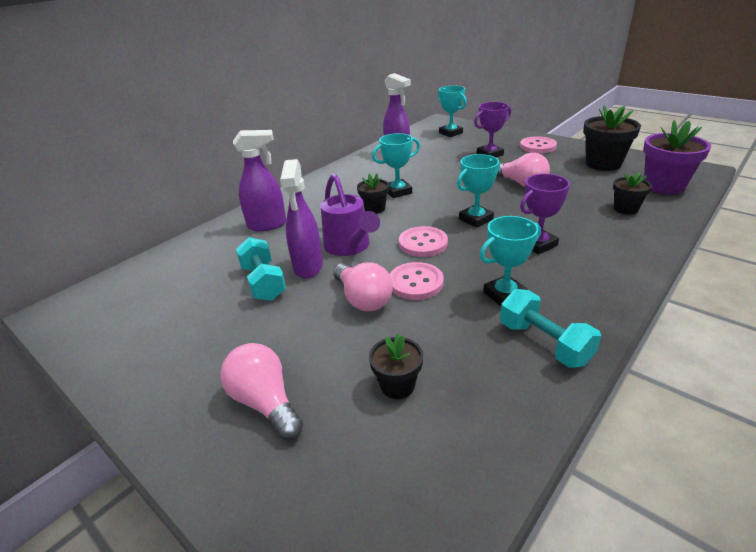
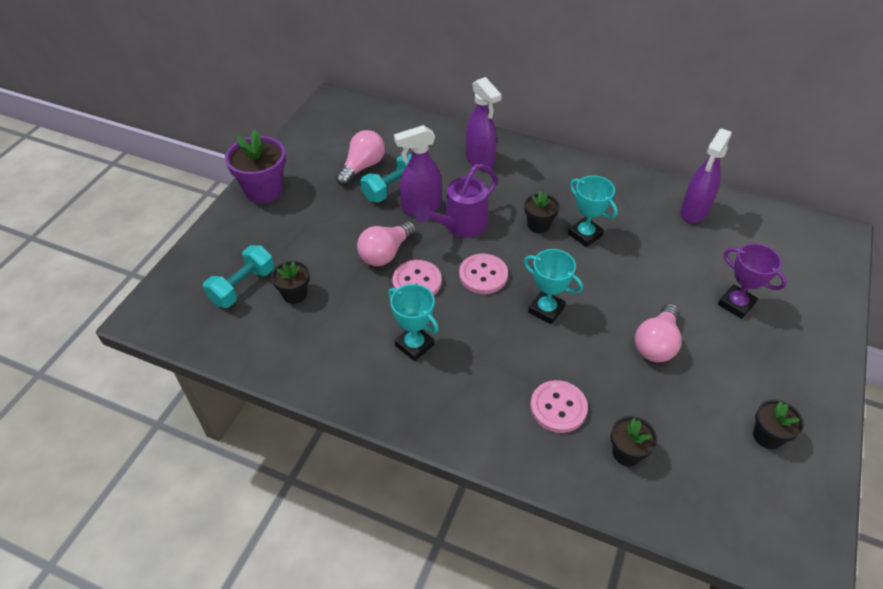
camera: 70 degrees right, 15 degrees up
pink light bulb [220,343,303,440] -> pink light bulb moved to [336,130,385,185]
turquoise trophy [438,86,467,137] -> none
turquoise dumbbell [500,289,601,368] -> turquoise dumbbell moved to [203,245,274,308]
pink button [520,136,557,153] -> pink button moved to [530,380,588,433]
purple trophy [520,174,570,255] -> none
black flower pot [583,105,641,171] -> black flower pot [753,400,804,449], size x0.57
purple flower pot [643,120,711,194] -> purple flower pot moved to [225,130,286,204]

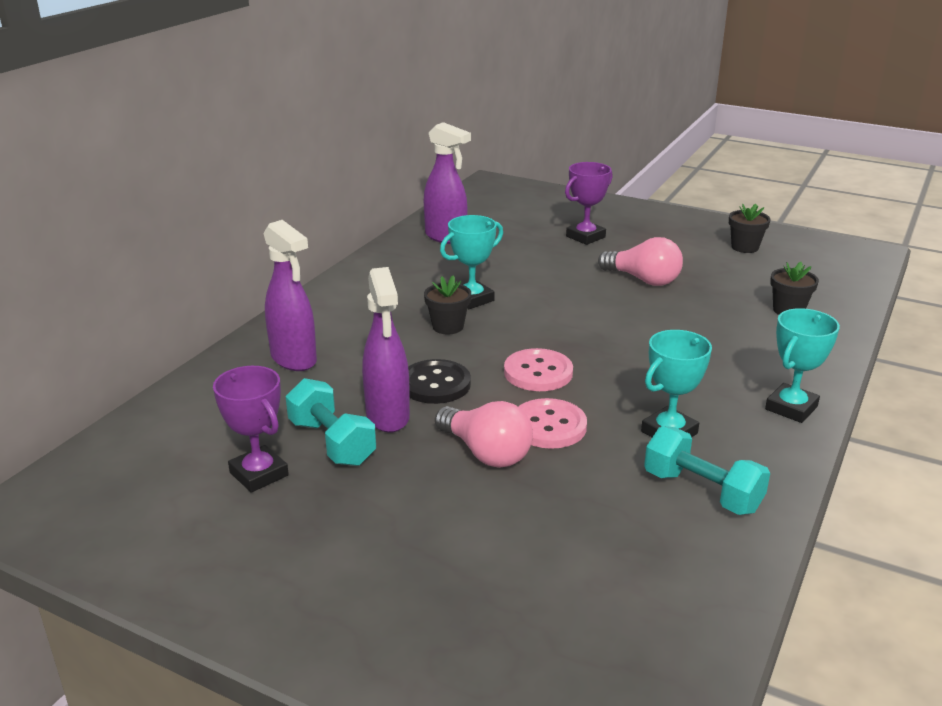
camera: 85 degrees left, 20 degrees down
turquoise dumbbell [203,245,274,308] -> turquoise dumbbell moved to [644,426,770,515]
purple flower pot [225,130,286,204] -> none
black flower pot [271,261,310,304] -> none
pink light bulb [336,130,385,185] -> purple trophy [213,366,289,492]
purple watering can [414,164,498,237] -> black button [408,359,471,404]
purple spray bottle [466,77,502,170] -> purple spray bottle turned 75 degrees clockwise [264,220,317,371]
turquoise trophy [524,249,583,324] -> turquoise trophy moved to [765,308,840,423]
pink button [530,380,588,433] -> none

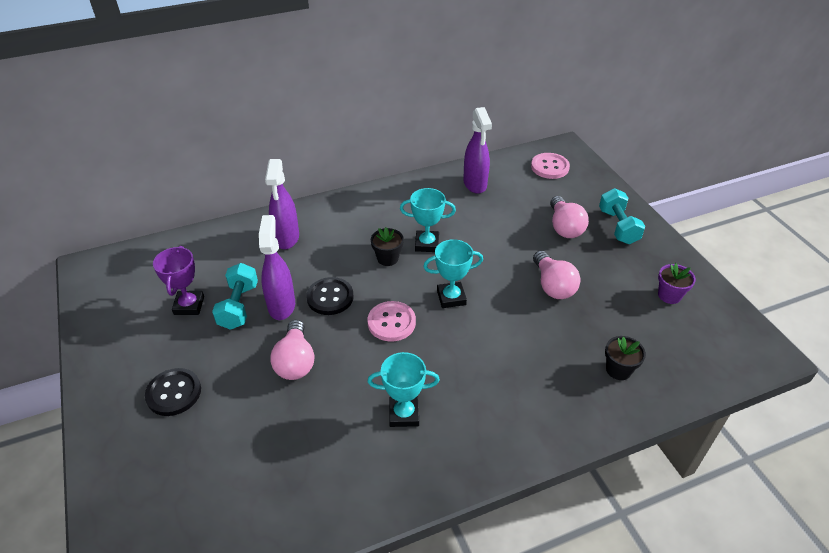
camera: 40 degrees right, 15 degrees up
purple spray bottle [362,267,410,433] -> purple spray bottle turned 150 degrees clockwise [259,215,295,320]
pink button [518,398,587,449] -> pink button moved to [531,153,570,179]
purple trophy [565,162,612,245] -> pink light bulb [550,196,589,238]
turquoise dumbbell [644,426,770,515] -> turquoise dumbbell moved to [599,188,645,244]
black flower pot [729,203,771,253] -> purple flower pot [658,263,696,304]
turquoise trophy [765,308,840,423] -> turquoise trophy moved to [423,239,483,308]
none -> black button [145,368,201,416]

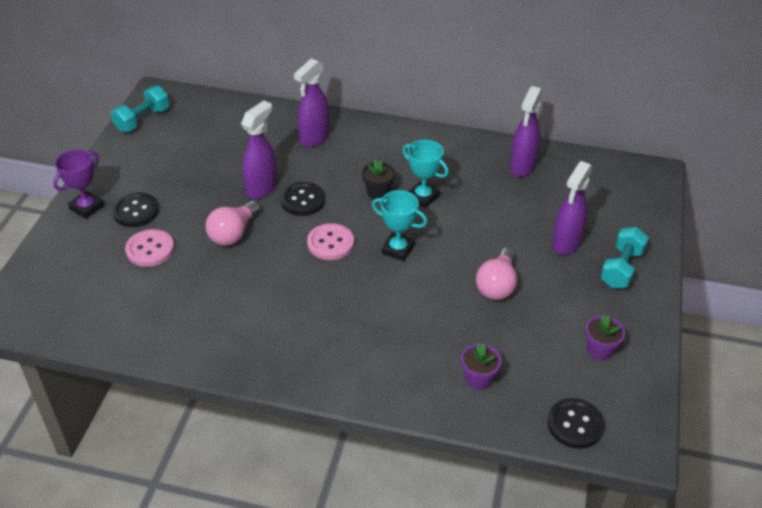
camera: 35 degrees right, 0 degrees up
purple trophy [153,246,204,315] -> purple trophy moved to [53,149,104,219]
turquoise dumbbell [212,263,258,330] -> turquoise dumbbell moved to [111,86,170,132]
turquoise trophy [367,352,440,427] -> none
pink button [531,153,570,179] -> pink button moved to [125,229,174,267]
pink light bulb [550,196,589,238] -> purple spray bottle [552,161,593,255]
black flower pot [605,336,646,380] -> purple flower pot [461,344,502,390]
none -> black button [548,398,605,449]

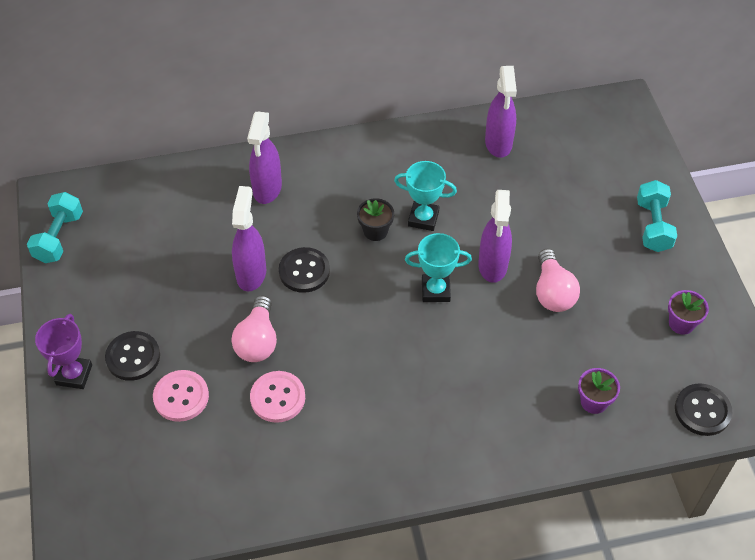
camera: 25 degrees left, 10 degrees up
pink button [307,223,354,260] -> pink button moved to [250,371,305,423]
purple spray bottle [552,161,593,255] -> purple spray bottle moved to [478,190,512,283]

